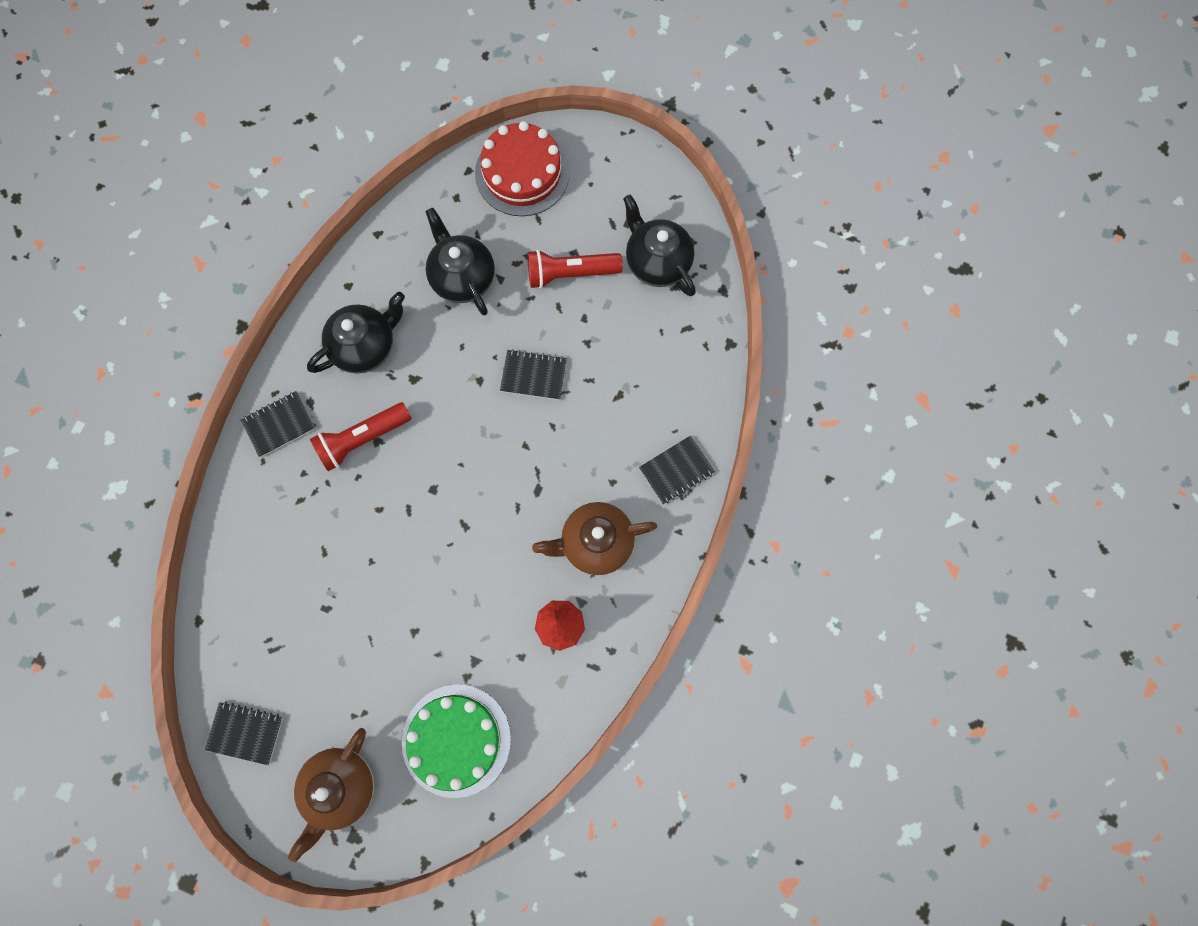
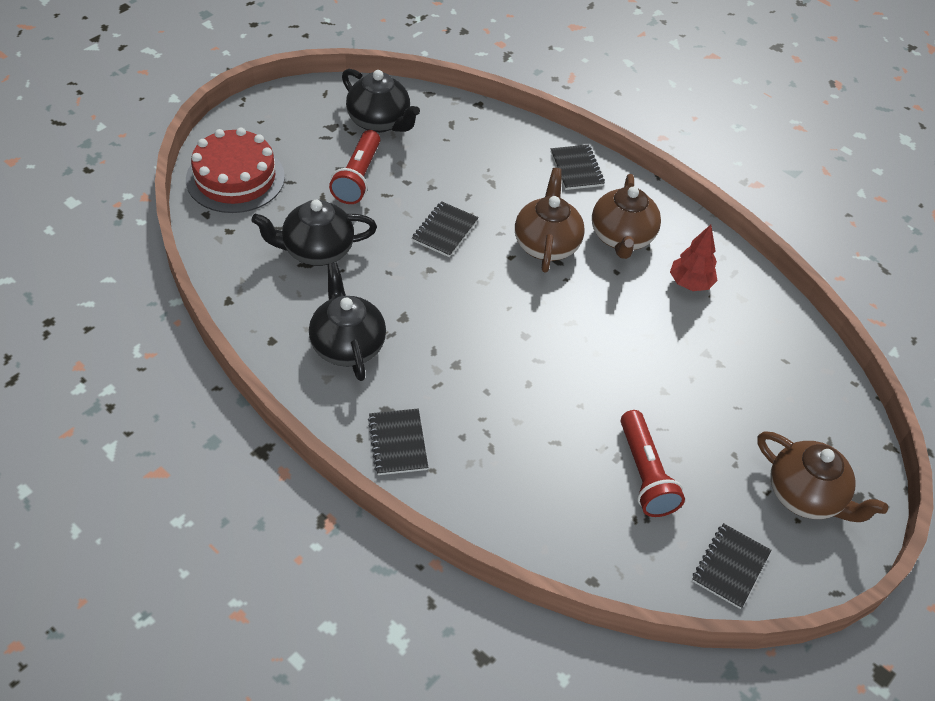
camera: 75 degrees left, 25 degrees down
red flashlight [310,402,412,471] -> red flashlight moved to [620,410,685,517]
green cake [402,684,511,798] -> none
black teapot [623,194,696,296] -> black teapot turned 120 degrees counterclockwise [342,69,420,133]
none -> brown teapot [515,168,585,273]

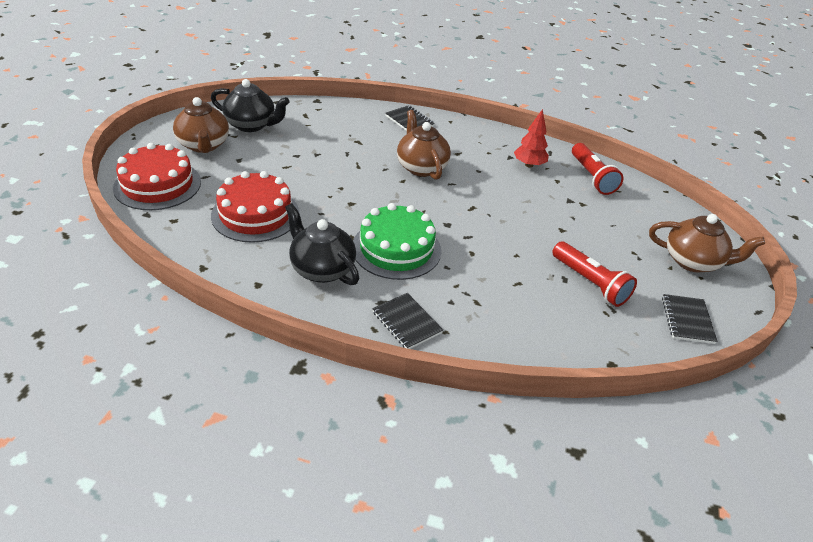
camera: 25 degrees left, 10 degrees down
black teapot [251,200,377,266] -> red cake [211,171,299,243]
red flashlight [329,130,380,204] -> red flashlight moved to [572,143,624,195]
black notebook [412,201,479,257] -> none
brown teapot [592,174,661,259] -> brown teapot moved to [173,97,229,153]
none -> green cake [353,203,441,280]

